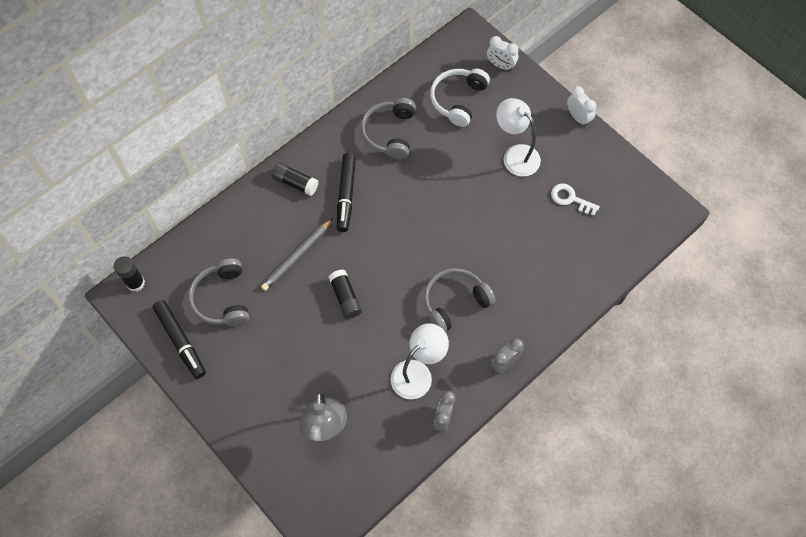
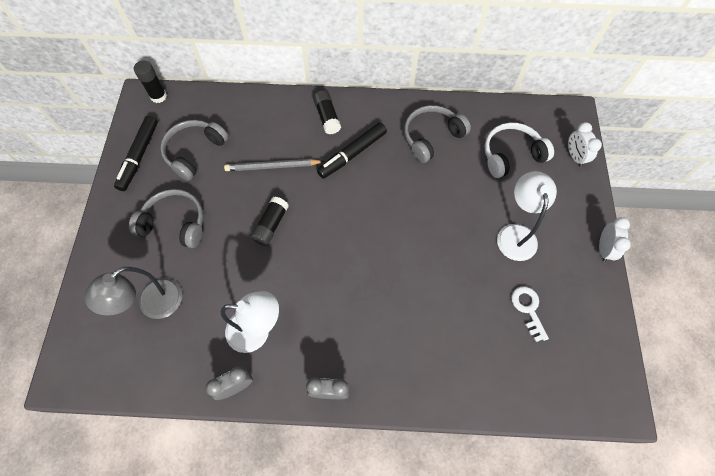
camera: 45 degrees right, 0 degrees up
grey headphones [424,268,496,332] -> grey headphones moved to [129,189,204,248]

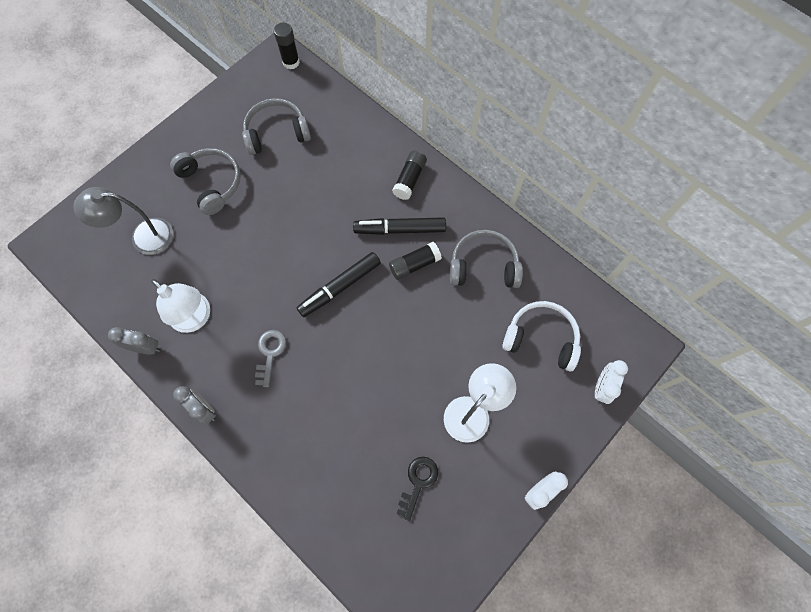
camera: 40 degrees right, 5 degrees up
black marker [114,116,158,191] -> black marker moved to [297,252,381,317]
grey pencil [224,159,324,171] -> none
black glue stick [251,196,289,246] -> black glue stick moved to [389,242,442,280]
white key [511,286,549,342] -> black key [397,457,438,521]
none -> grey key [255,330,286,387]

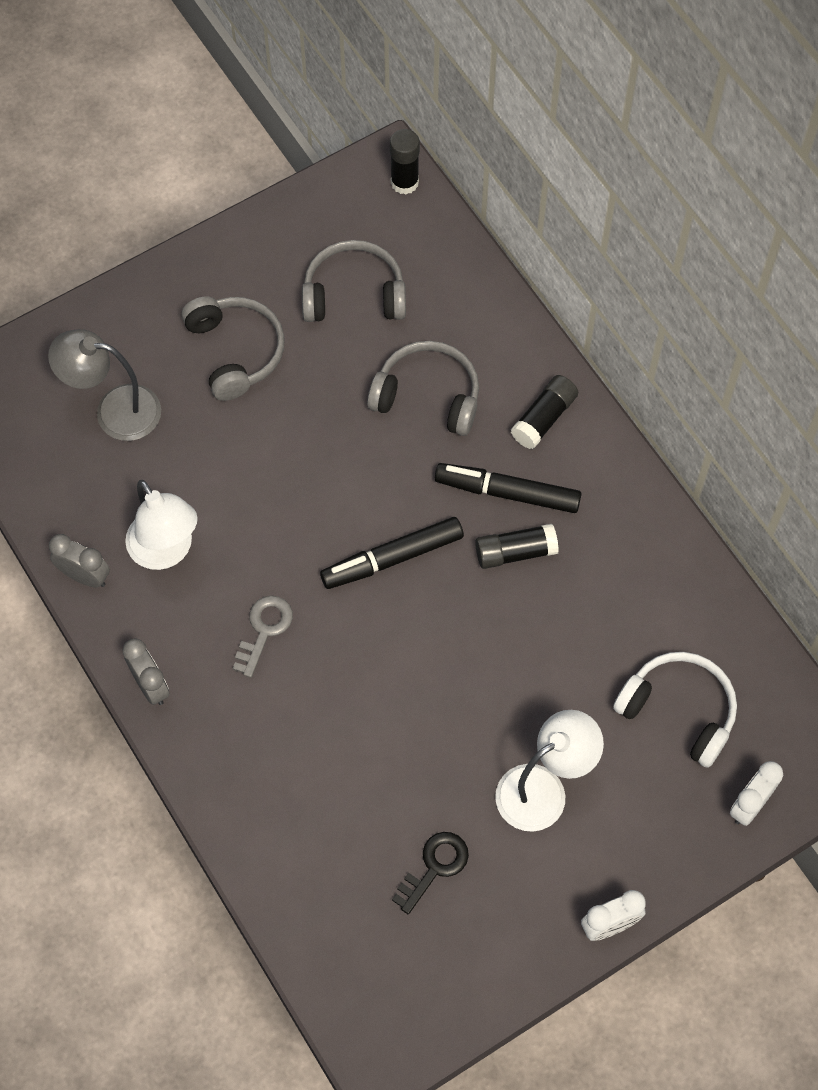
camera: 15 degrees right, 5 degrees down
grey headphones [450,230,523,288] -> grey headphones moved to [367,341,479,436]

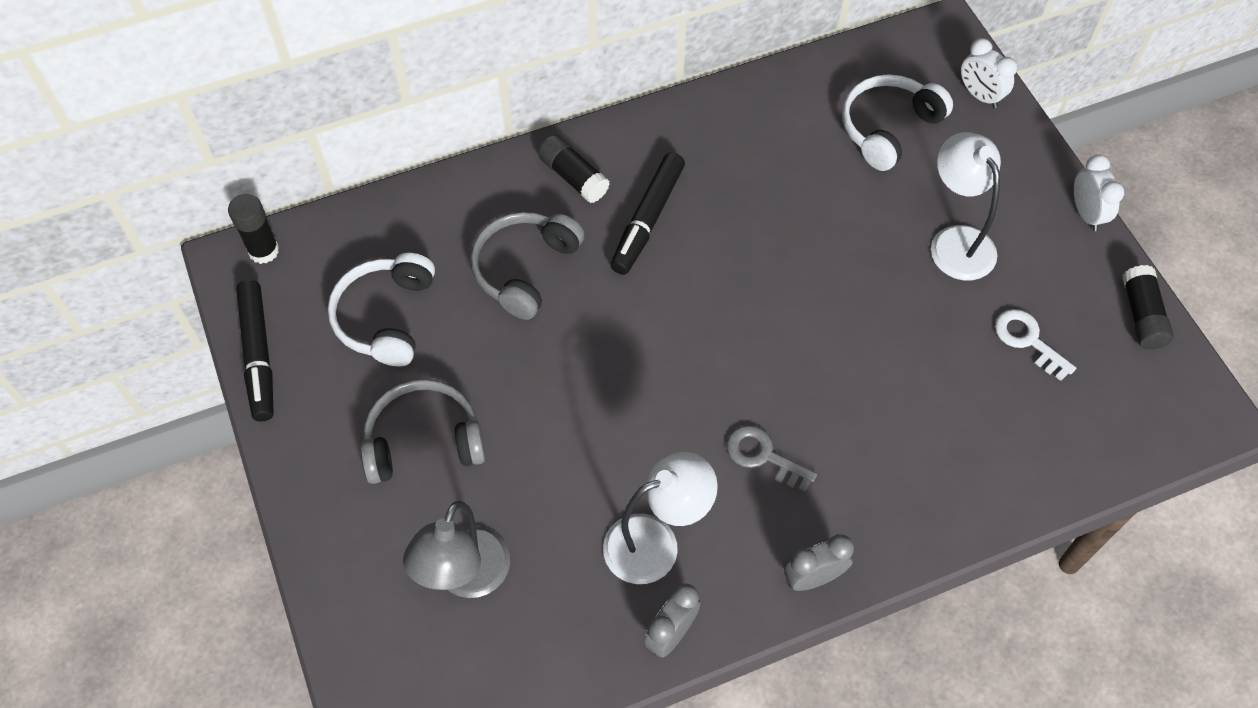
camera: 80 degrees left, 5 degrees down
grey headphones [302,240,406,322] -> white headphones [328,253,435,367]
black marker [320,517,464,589] -> black marker moved to [236,280,274,421]
black key [392,832,469,914] -> white key [995,309,1076,381]
black glue stick [475,524,559,569] -> black glue stick moved to [1122,265,1174,349]

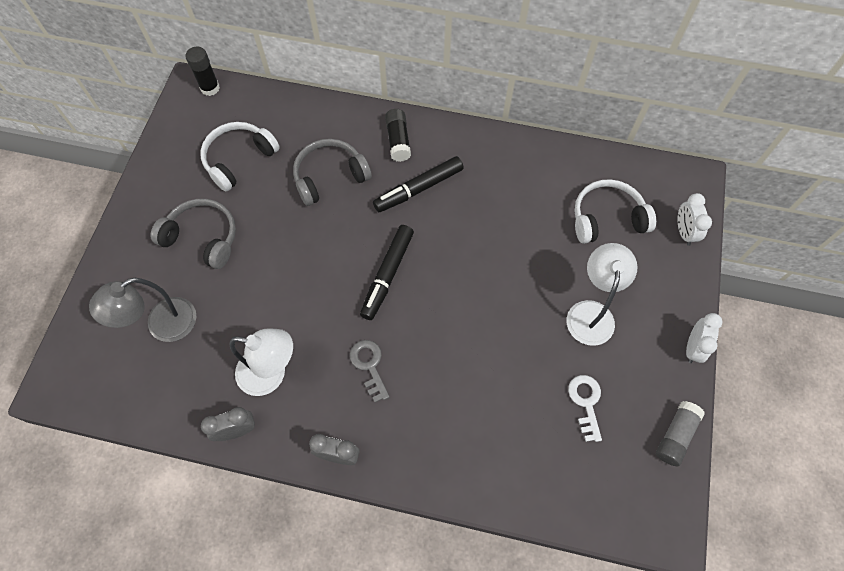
camera: 35 degrees right, 5 degrees up
black marker [236,280,274,421] -> black marker moved to [360,225,414,320]
black glue stick [1122,265,1174,349] -> grey glue stick [656,401,705,466]

